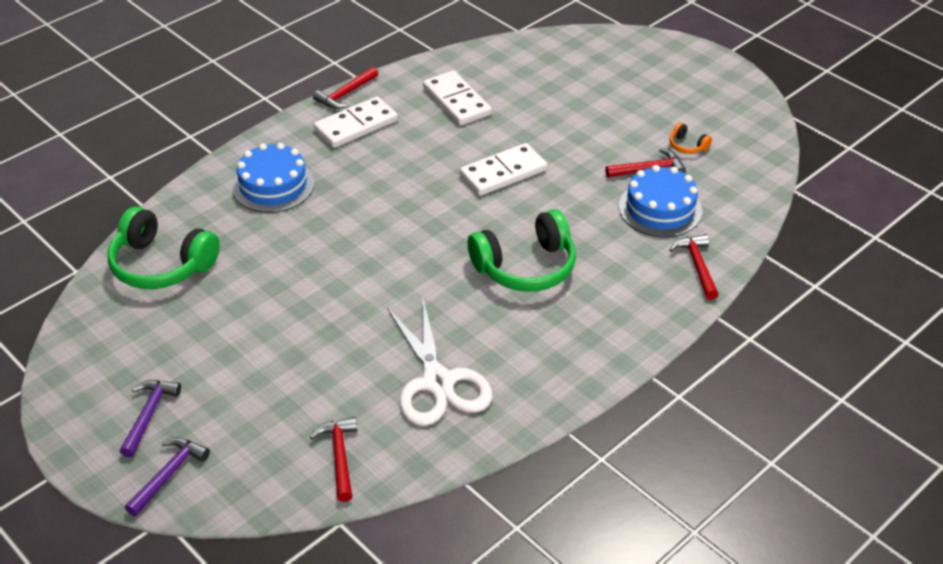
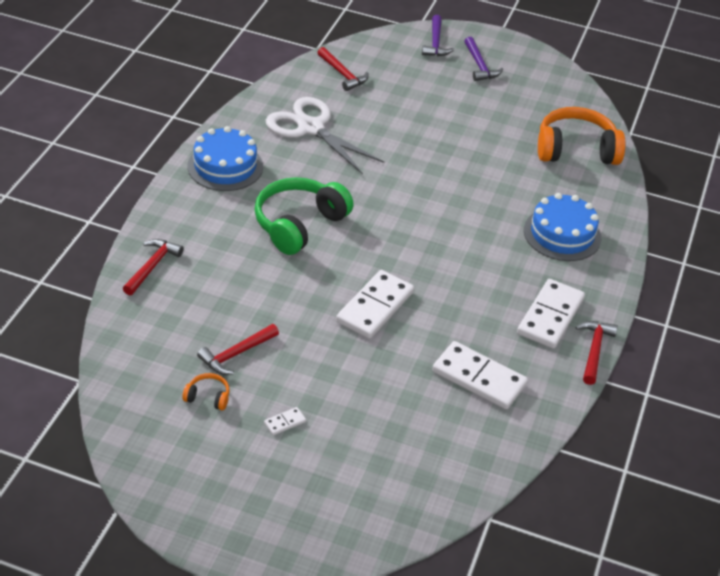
camera: 150 degrees right, 0 degrees up
green headphones [108,206,220,289] -> orange headphones [538,107,626,165]
blue cake [619,165,703,237] -> blue cake moved to [187,126,263,191]
red hammer [670,234,719,300] -> red hammer turned 120 degrees counterclockwise [123,239,184,295]
none -> white domino [264,407,306,435]

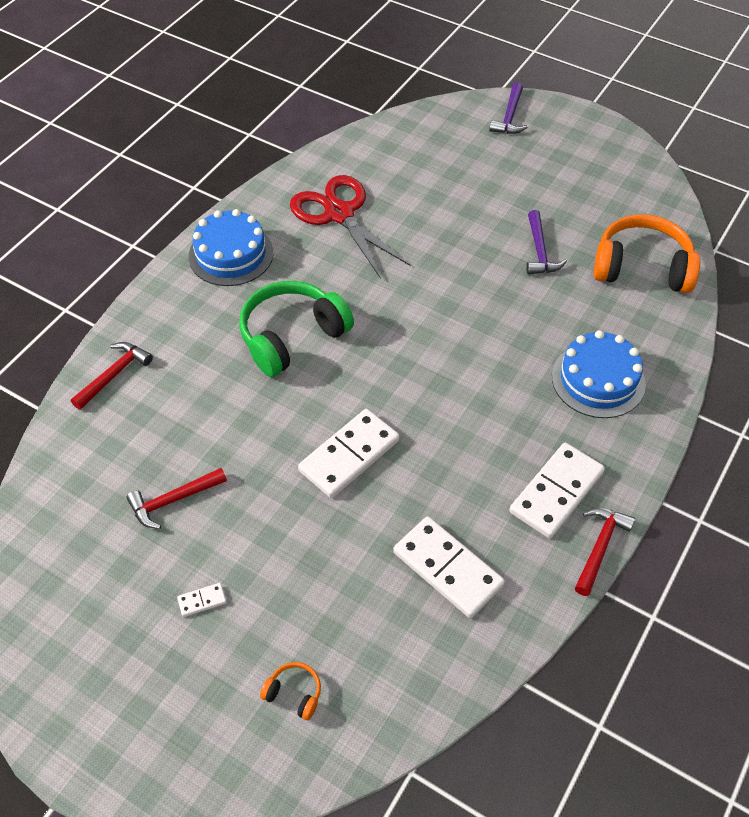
camera: 15 degrees right, 10 degrees up
orange headphones [182,373,230,410] -> orange headphones moved to [260,662,321,720]
white scissors [266,97,384,174] -> red scissors [290,175,410,279]
red hammer [317,47,368,91] -> none
purple hammer [464,37,503,81] -> purple hammer moved to [526,210,567,275]

